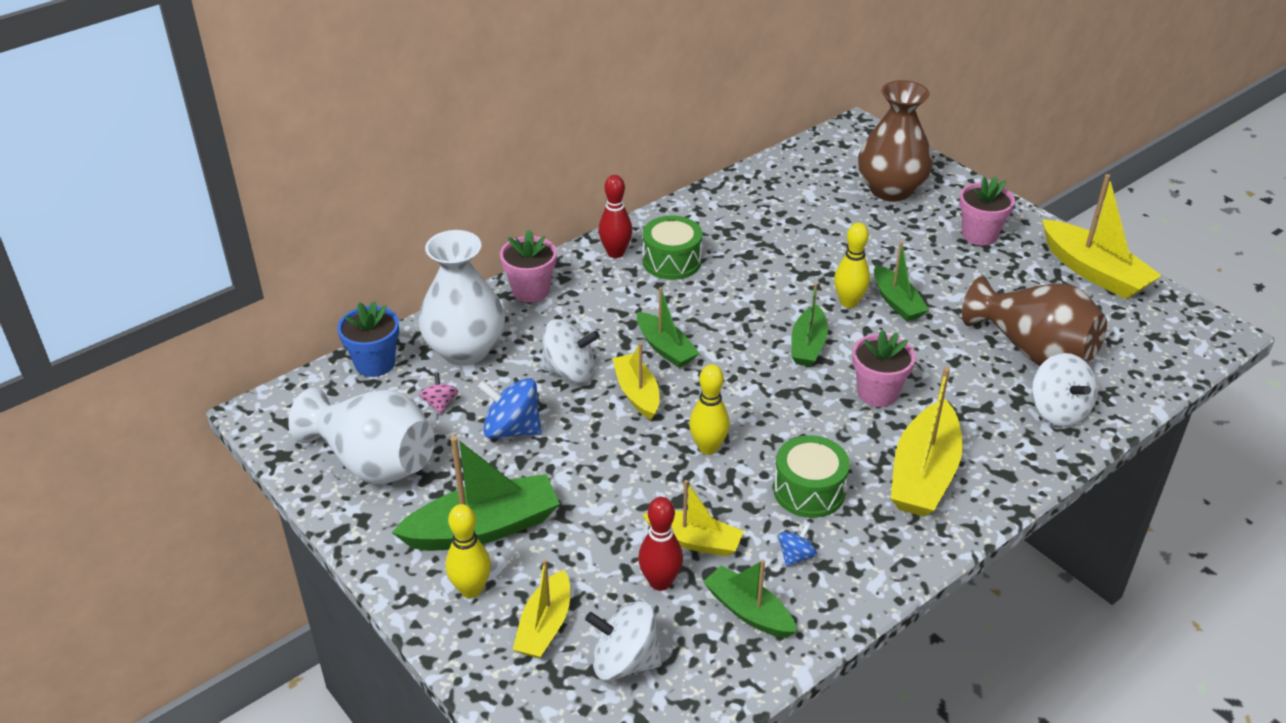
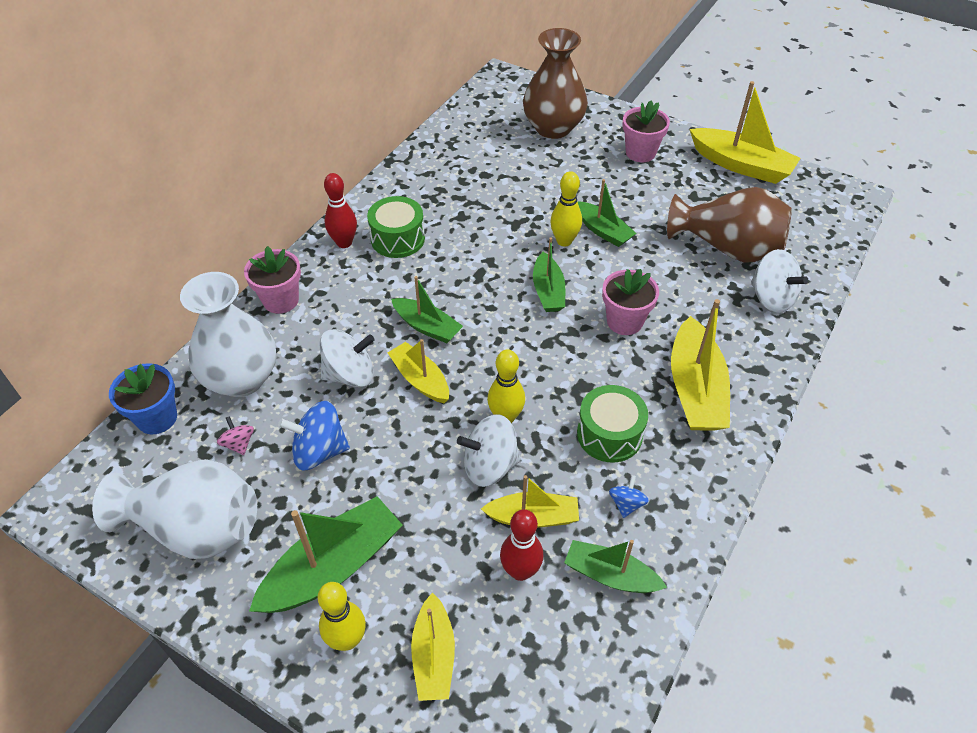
camera: 20 degrees left, 10 degrees up
white spinning top [585,601,662,681] -> white spinning top moved to [457,414,521,487]

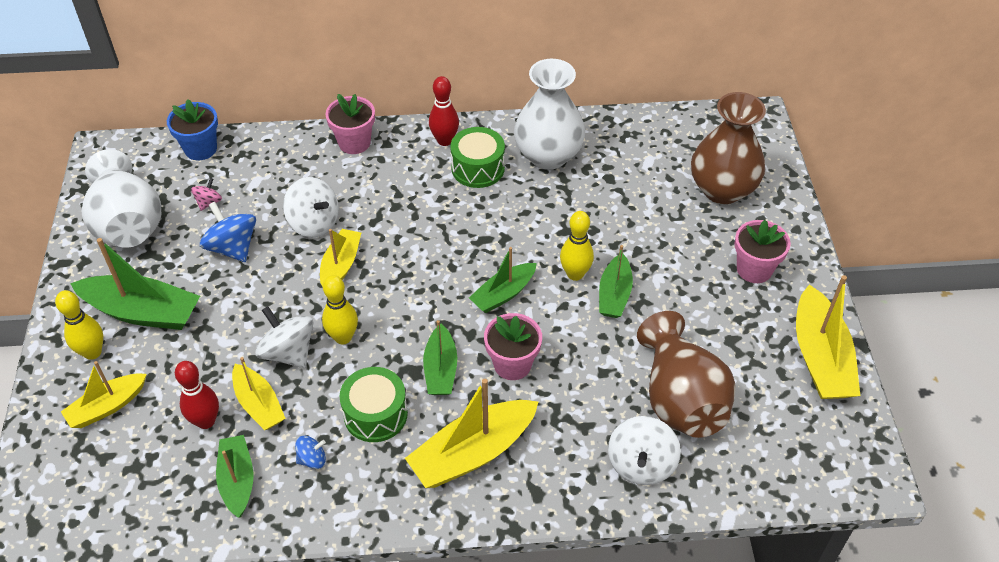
camera: 55 degrees right, 0 degrees up
white vase [180,272,276,397] -> white vase moved to [514,59,585,170]
green boat [391,276,463,343] -> green boat moved to [423,320,457,395]

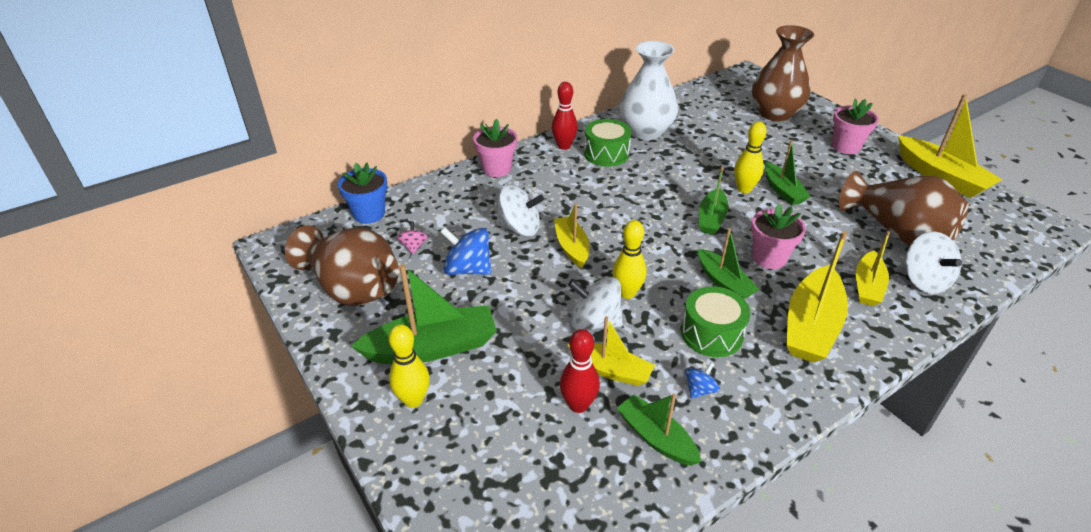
camera: 30 degrees left, 10 degrees down
yellow boat [61,361,147,428] -> yellow boat moved to [856,231,890,306]
white vase [81,149,162,248] -> brown vase [285,225,399,306]

